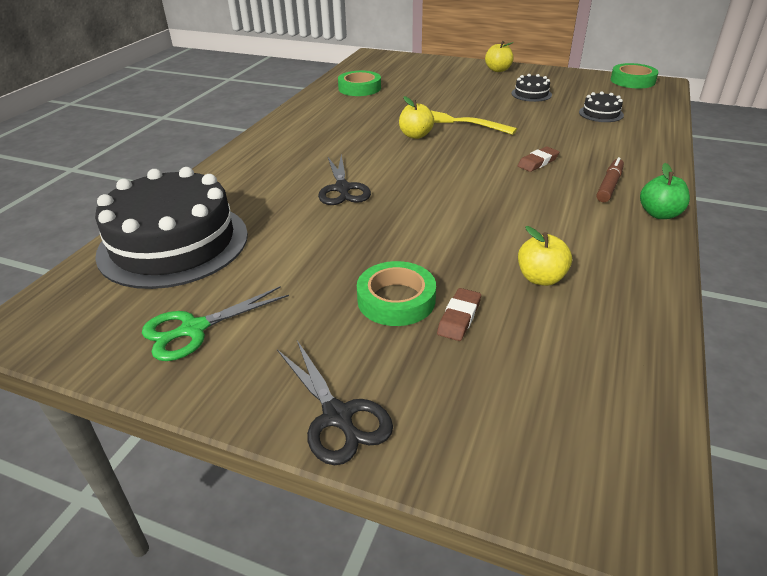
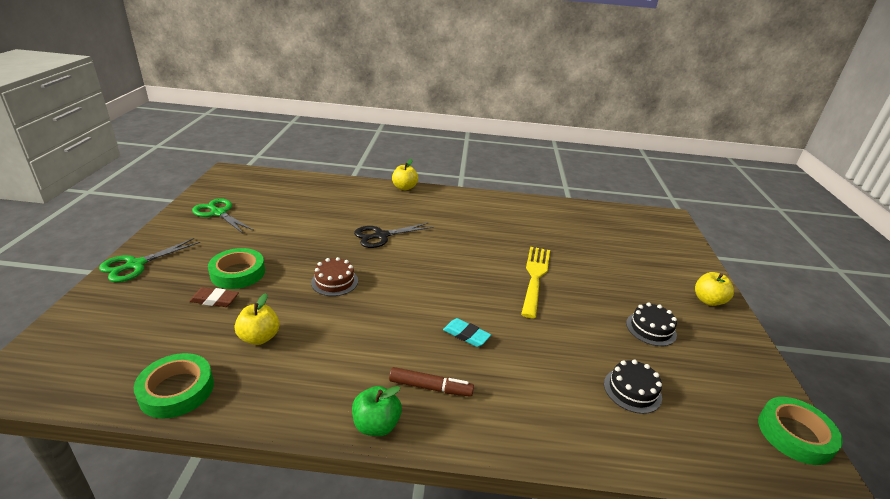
camera: 70 degrees right, 5 degrees down
black cake [95,167,248,289] -> none
black scissors [277,340,393,465] -> green scissors [99,238,200,282]
green tape [338,71,381,96] -> green tape moved to [134,353,214,419]
yellow apple [399,96,434,139] -> yellow apple moved to [392,159,418,190]
brown eraser [518,147,559,172] -> turquoise eraser [443,318,491,347]
none -> brown cake [311,257,358,296]

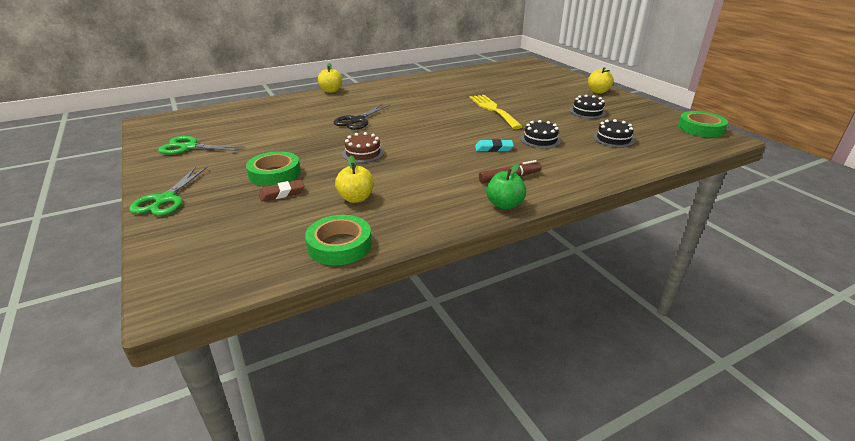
camera: 30 degrees left, 0 degrees up
none -> black cake [520,120,561,149]

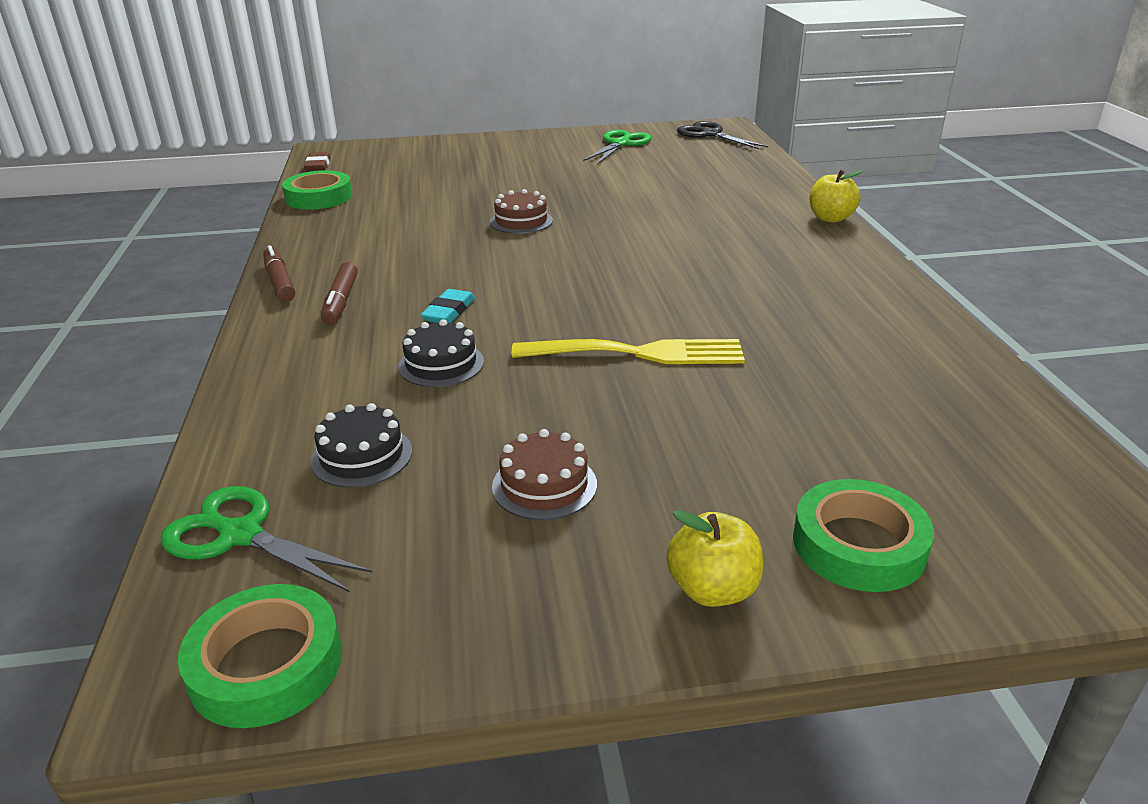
camera: 110 degrees right, 0 degrees up
green scissors [129,167,207,216] -> green scissors moved to [161,486,372,592]
green tape [246,151,301,186] -> green tape moved to [793,479,934,592]
brown eraser [259,179,305,202] -> brown eraser moved to [304,152,331,172]
black scissors [334,104,389,130] -> black scissors moved to [677,121,769,149]
yellow apple [335,156,374,203] -> none
green apple [486,163,526,210] -> brown marker [263,245,295,302]
black cake [570,95,606,119] -> brown cake [492,429,597,520]

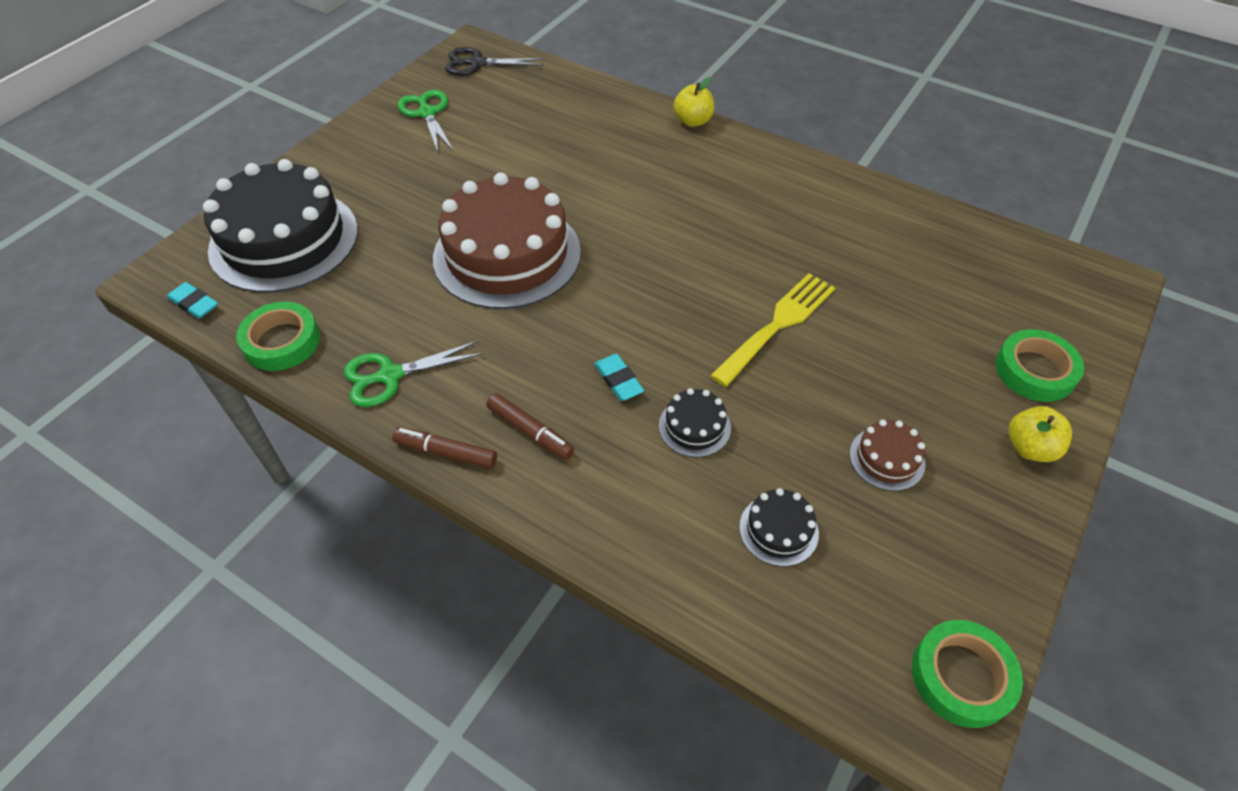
camera: 50 degrees left, 20 degrees up
green scissors [161,486,372,592] -> green scissors moved to [343,340,484,407]
brown eraser [304,152,331,172] -> turquoise eraser [167,282,218,319]
brown cake [490,189,553,234] -> brown cake [433,173,581,309], size x2.41
none -> black cake [203,159,358,293]

